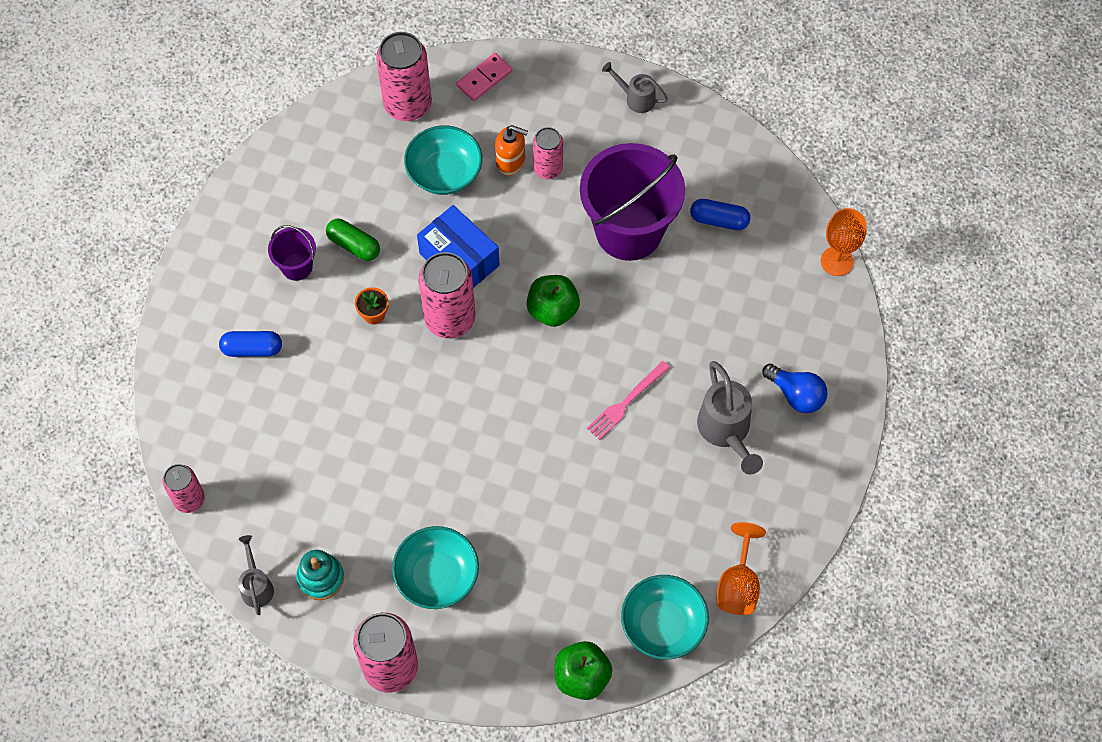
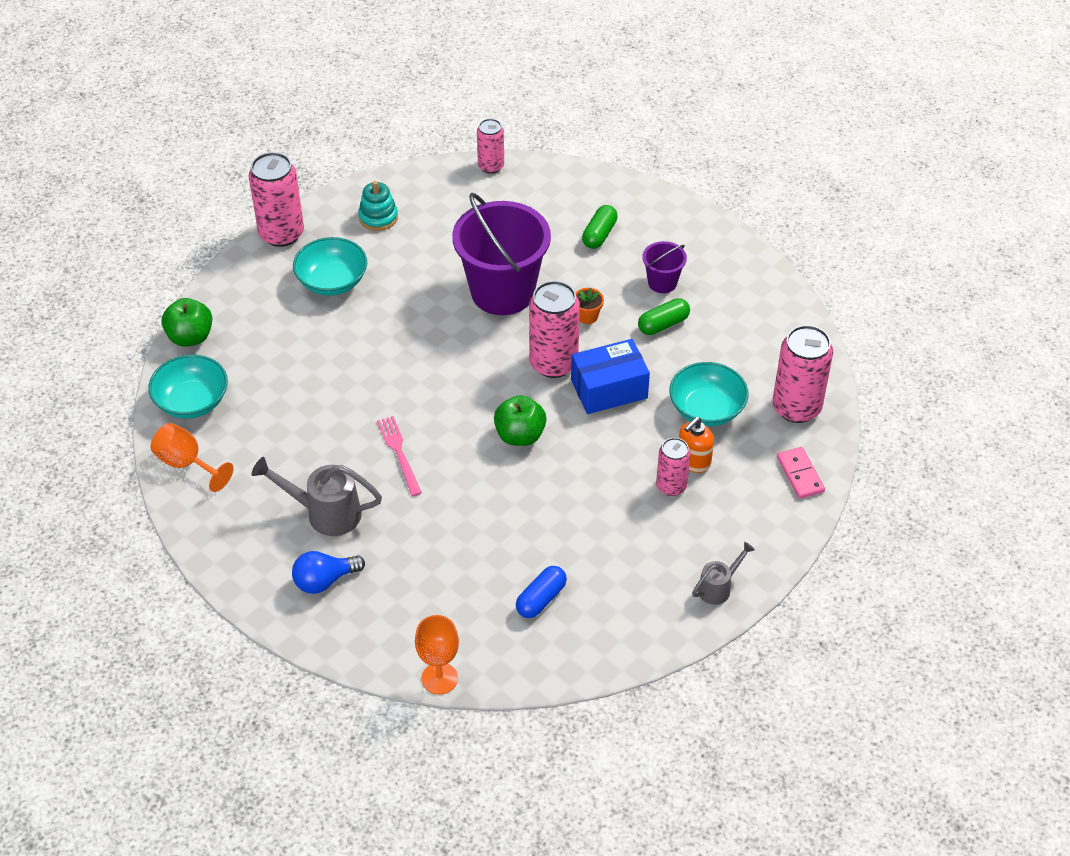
camera: 115 degrees right, 15 degrees down
blue capsule [219,331,282,357] -> green capsule [582,205,618,249]
grey watering can [238,535,274,615] -> none
purple bucket [580,143,685,261] -> purple bucket moved to [452,193,551,315]

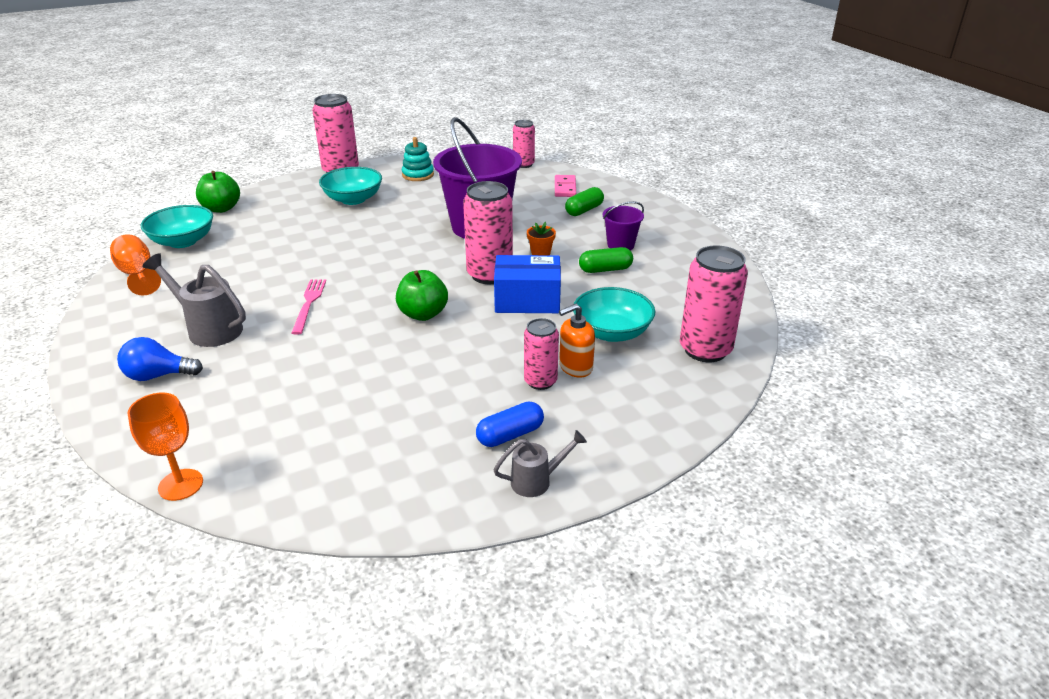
camera: 20 degrees right, 15 degrees down
blue capsule [516,566,567,618] -> blue capsule moved to [476,401,544,447]
pink domino [777,447,825,499] -> pink domino moved to [555,175,576,197]

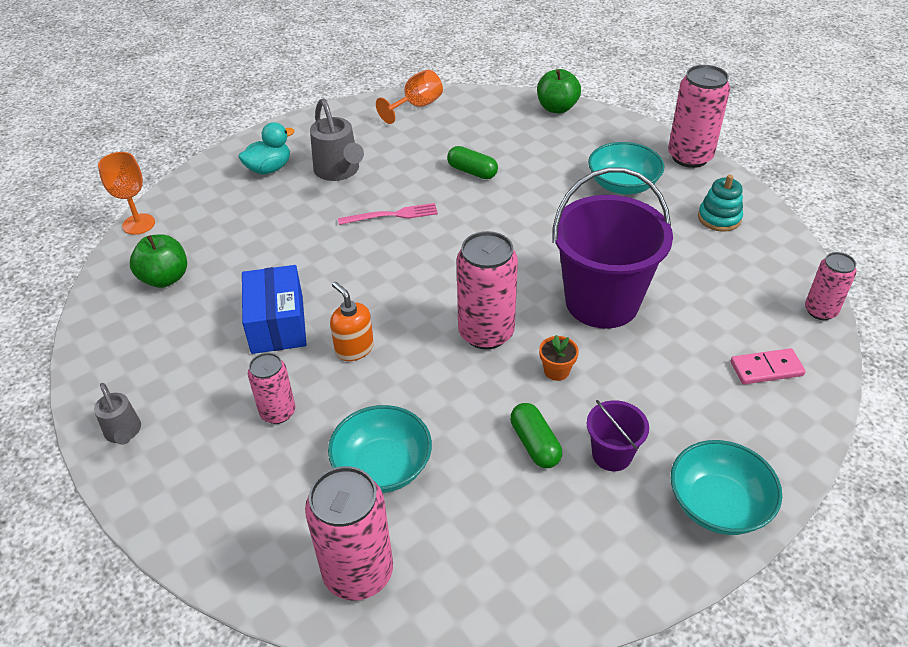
camera: 80 degrees right, 10 degrees up
blue light bulb [117,337,203,381] -> turquoise duck [238,122,295,174]
turquoise bowl [141,205,213,248] -> turquoise bowl moved to [671,440,782,535]
grey watering can [142,253,246,347] -> grey watering can turned 135 degrees clockwise [310,98,364,181]
green apple [396,270,448,321] -> green apple moved to [130,234,187,288]
blue capsule [476,401,544,447] -> none
blue box [494,255,561,313] -> blue box moved to [242,265,307,354]
orange soap dispenser [559,303,595,378] -> orange soap dispenser moved to [330,282,374,361]
green capsule [565,187,604,216] -> green capsule moved to [447,146,498,179]

